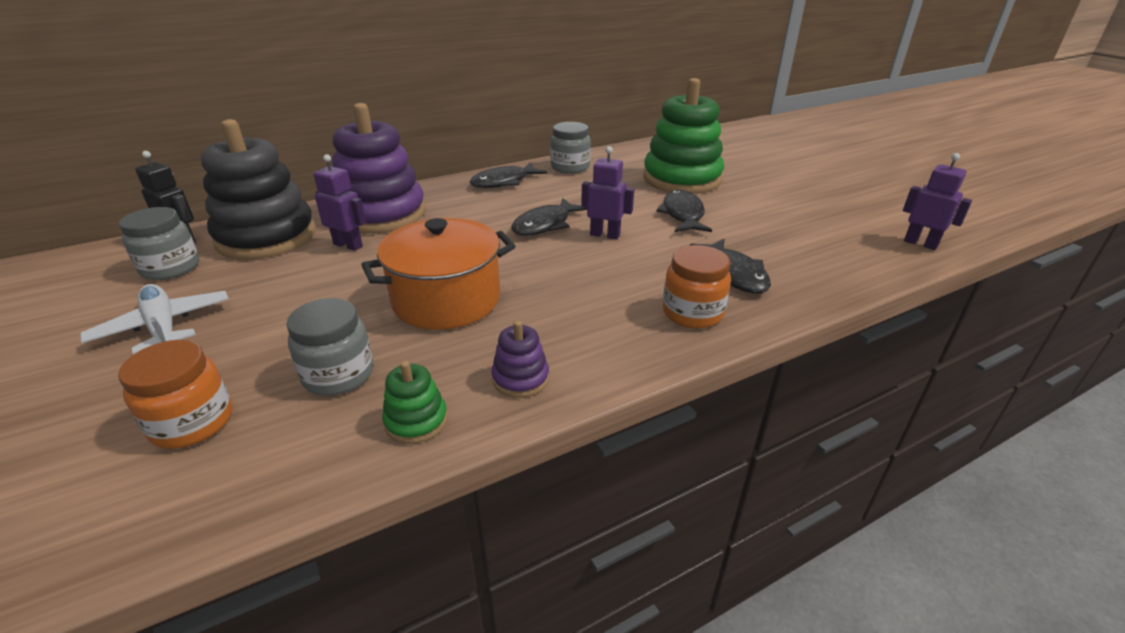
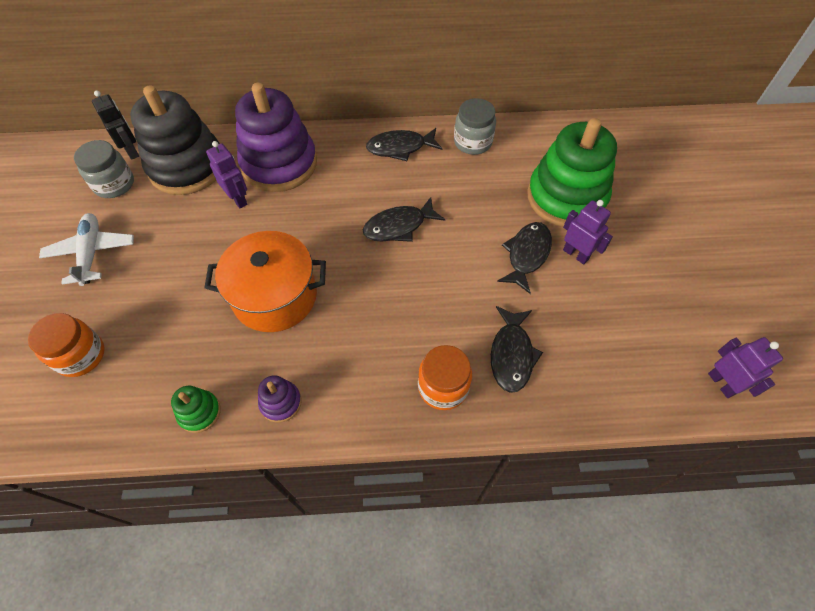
camera: 25 degrees right, 25 degrees up
grey jar [286,298,374,396] -> none
purple robot [581,146,634,240] -> purple robot moved to [563,200,613,264]

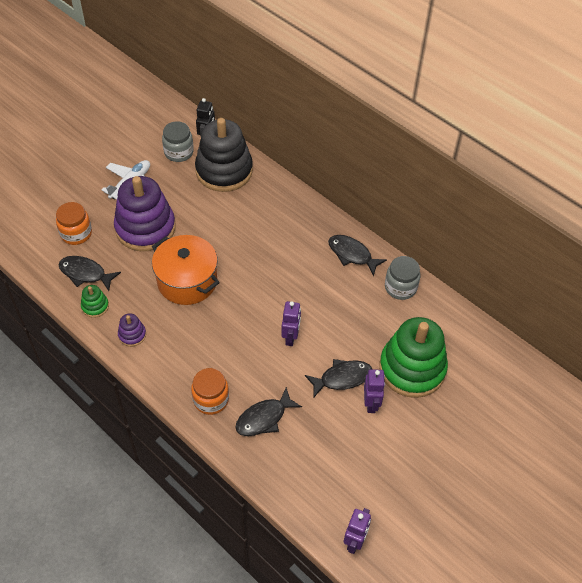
camera: 45 degrees right, 5 degrees down
purple robot [206,141,247,209] -> purple robot moved to [281,301,301,346]
purple stacking toy [235,83,317,192] -> purple stacking toy moved to [114,176,176,251]
black fish [363,197,445,242] -> black fish moved to [59,256,121,291]

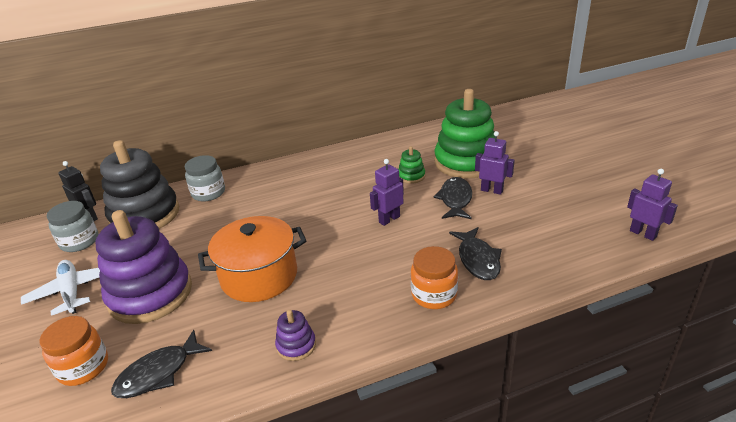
camera: 60 degrees left, 20 degrees down
green stacking toy [81,285,109,318] -> green stacking toy moved to [398,146,425,184]
purple robot [281,301,301,346] -> purple robot turned 75 degrees counterclockwise [370,159,404,226]
black fish [328,235,387,276] -> none
grey jar [385,256,420,300] -> grey jar moved to [185,155,225,201]

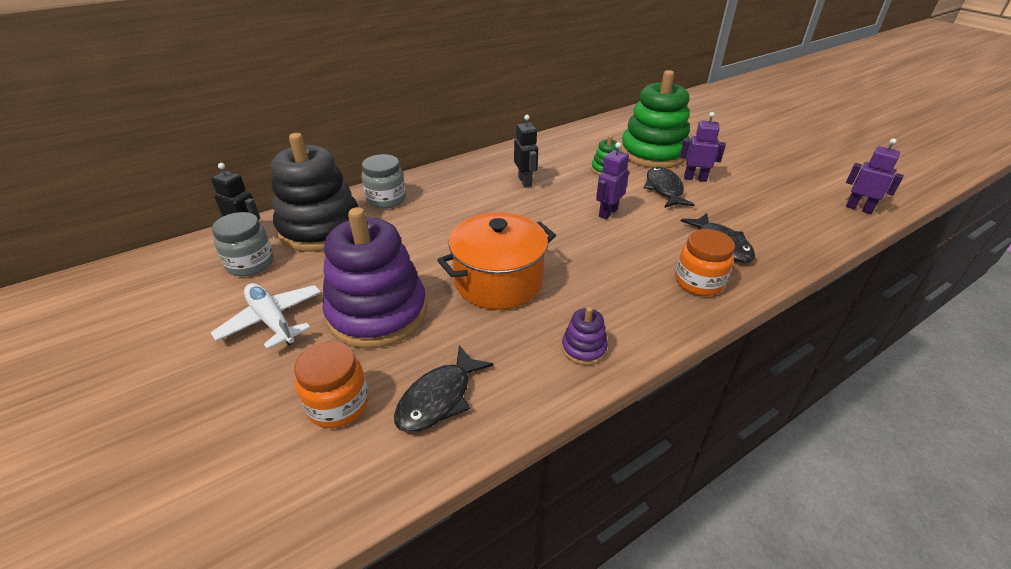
camera: 15 degrees left, 5 degrees up
none -> black robot [514,115,538,187]

